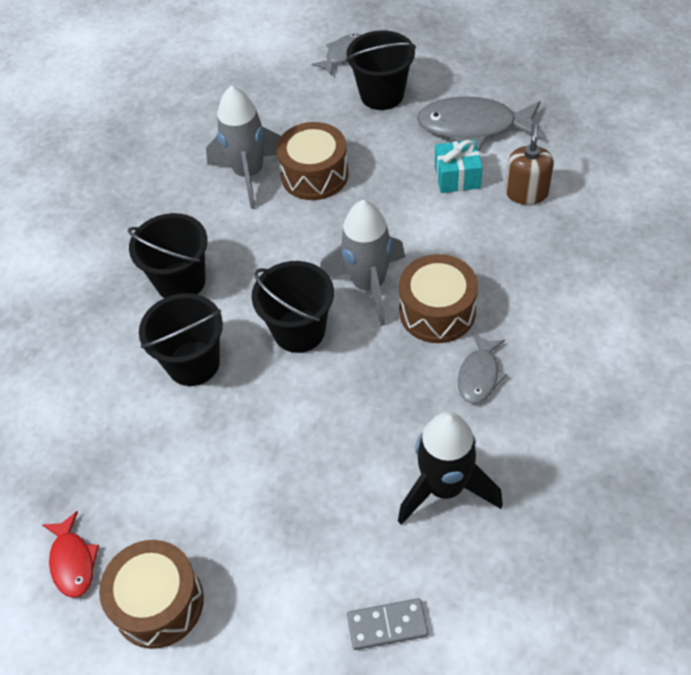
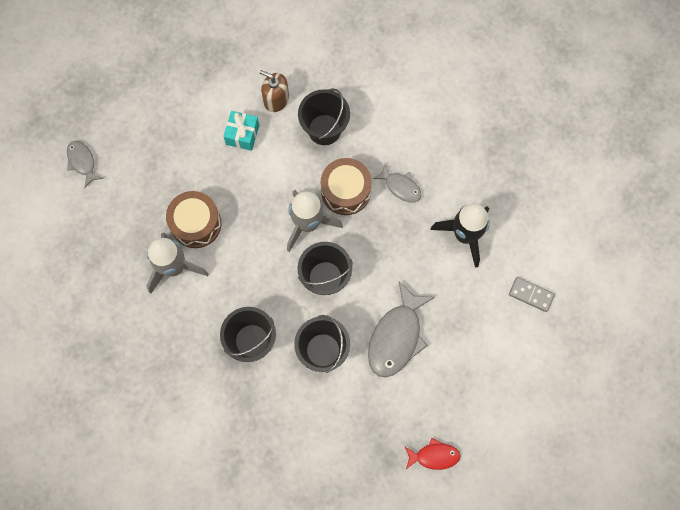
camera: 75 degrees left, 20 degrees up
brown drum [99,540,204,649] -> none
black bucket [346,30,416,110] -> black bucket moved to [298,88,350,145]
grey domino [347,598,428,650] -> grey domino turned 75 degrees counterclockwise [509,277,555,312]
grey fish [417,96,543,150] -> grey fish moved to [368,282,435,377]

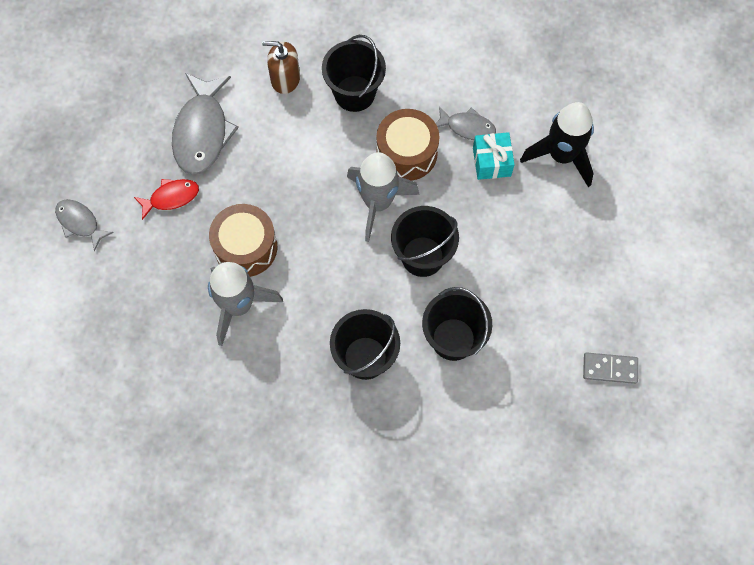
camera: 20 degrees left, 5 degrees down
turquoise gift [223,111,259,151] -> turquoise gift moved to [473,132,515,180]
grey fish [368,282,435,377] -> grey fish moved to [172,73,239,175]
red fish [405,438,461,470] -> red fish moved to [134,179,199,220]
grey domino [509,277,555,312] -> grey domino moved to [583,352,638,384]

